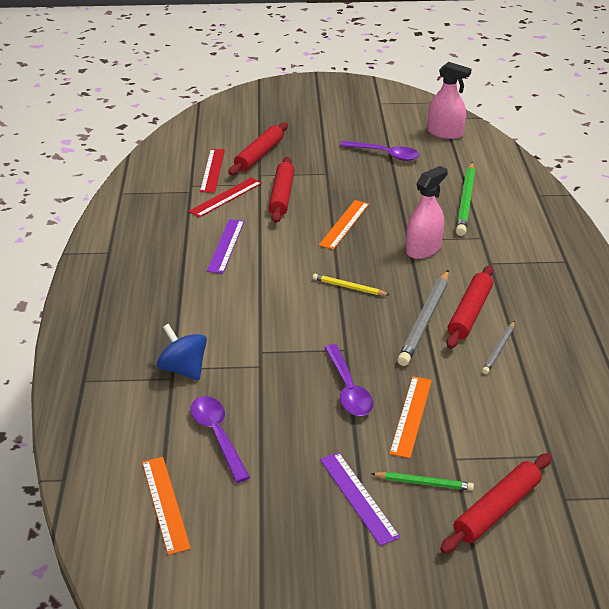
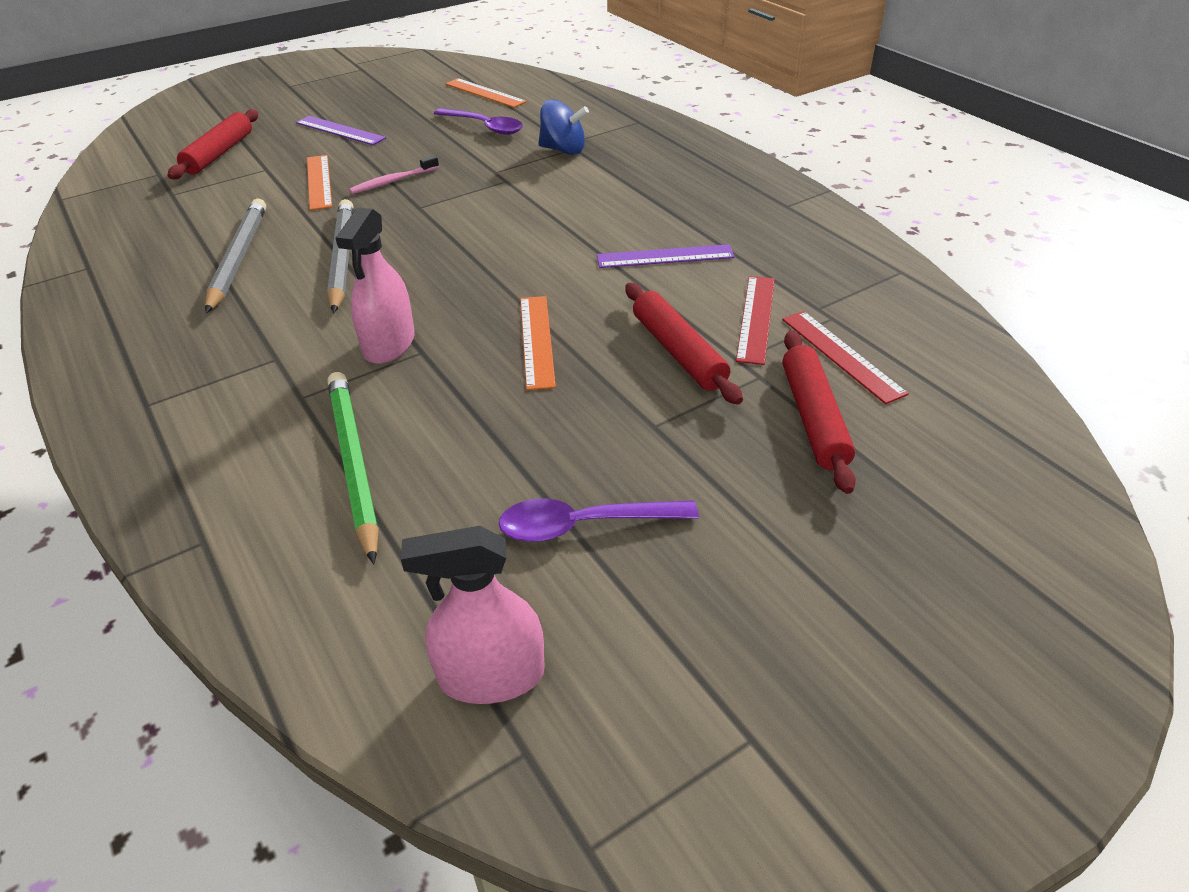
camera: 150 degrees right, 5 degrees up
purple ruler [207,219,244,274] -> purple ruler turned 75 degrees counterclockwise [597,244,735,268]
yellow pencil [313,274,390,296] -> none
purple spoon [324,344,374,416] -> pink toothbrush [349,155,439,194]
green pencil [371,472,474,491] -> none
red rolling pin [446,265,494,349] -> none
grey pencil [482,321,515,374] -> grey pencil [205,199,266,313], size x1.85

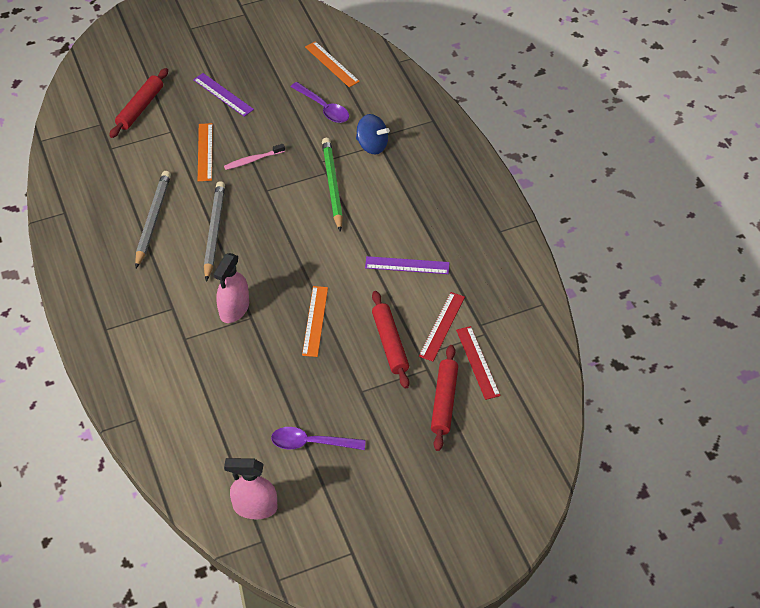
camera: 10 degrees right, 10 degrees up
green pencil [328,372,379,564] -> green pencil moved to [322,138,343,232]

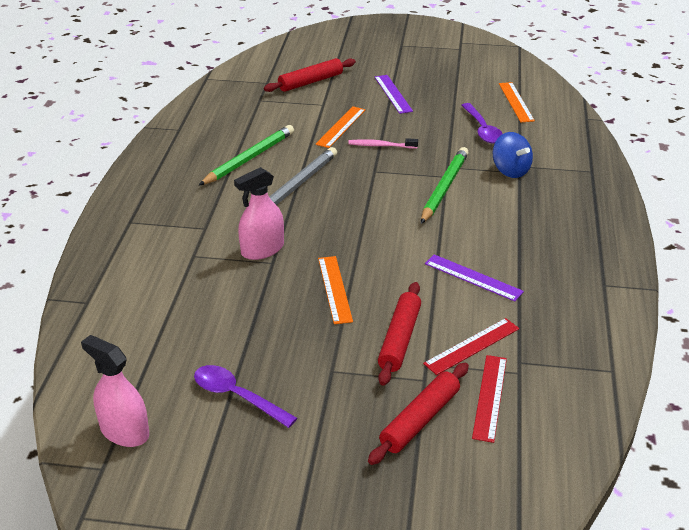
camera: 30 degrees right, 15 degrees down
grey pencil [135,171,171,268] -> green pencil [199,125,294,185]
orange ruler [302,286,328,357] -> orange ruler turned 45 degrees counterclockwise [318,256,353,324]

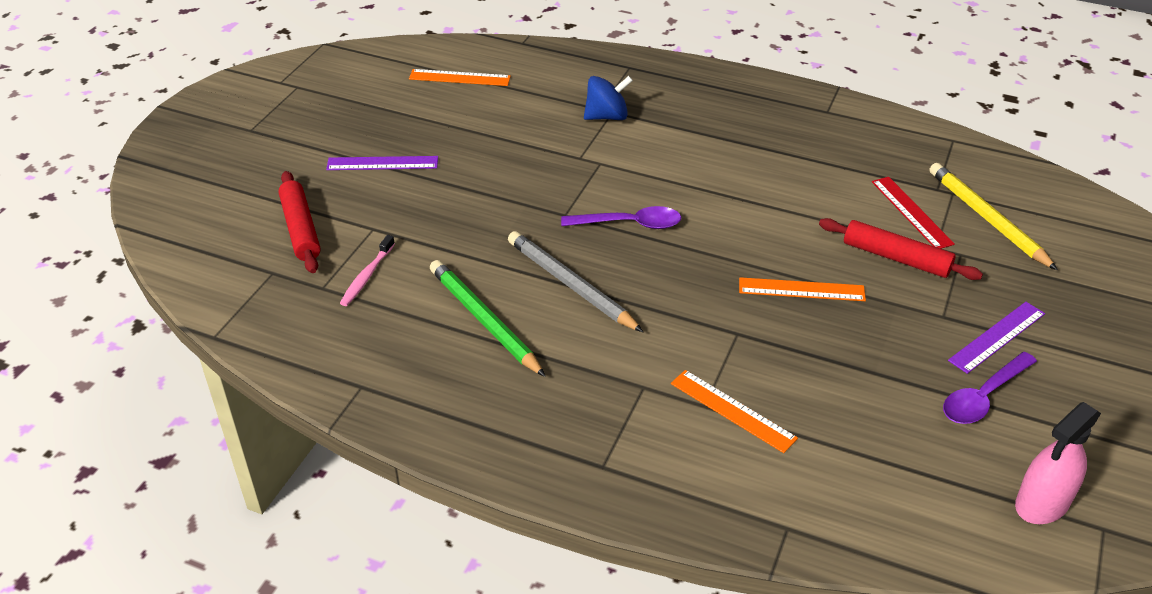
camera: 75 degrees left, 5 degrees up
pink spray bottle [234,167,284,260] -> none
orange ruler [315,106,366,148] -> orange ruler moved to [671,370,798,453]
pink toothbrush [348,138,418,149] -> pink toothbrush moved to [340,235,395,306]
red rolling pin [368,363,469,465] -> none
green pencil [421,147,469,224] -> none
purple ruler [425,254,524,301] -> purple ruler moved to [948,302,1045,374]
purple spoon [461,103,503,143] -> purple spoon moved to [561,206,681,229]
red ruler [472,355,507,443] -> yellow pencil [930,163,1058,270]

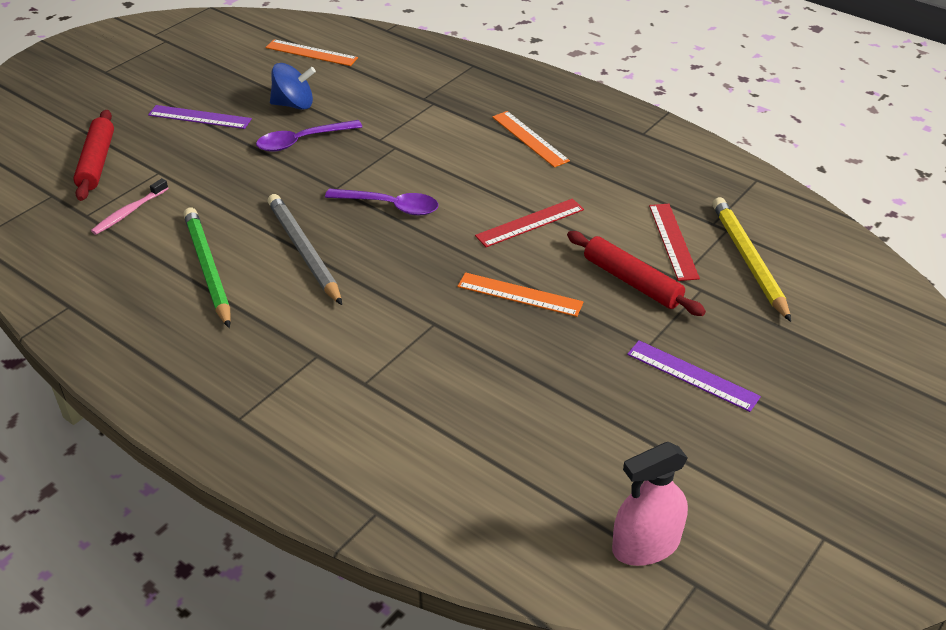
camera: 15 degrees right, 0 degrees up
blue spinning top [584,76,633,120] -> blue spinning top moved to [270,63,316,110]
orange ruler [671,370,798,453] -> orange ruler moved to [492,111,570,168]
purple spoon [943,352,1037,424] -> purple spoon moved to [256,120,362,152]
purple ruler [948,302,1045,374] -> purple ruler turned 60 degrees clockwise [627,340,761,412]
none -> red ruler [475,198,584,247]

